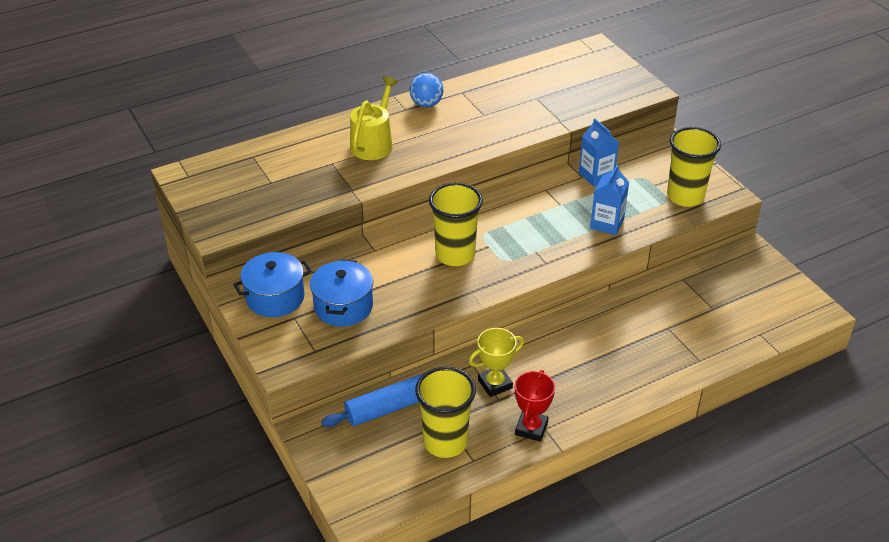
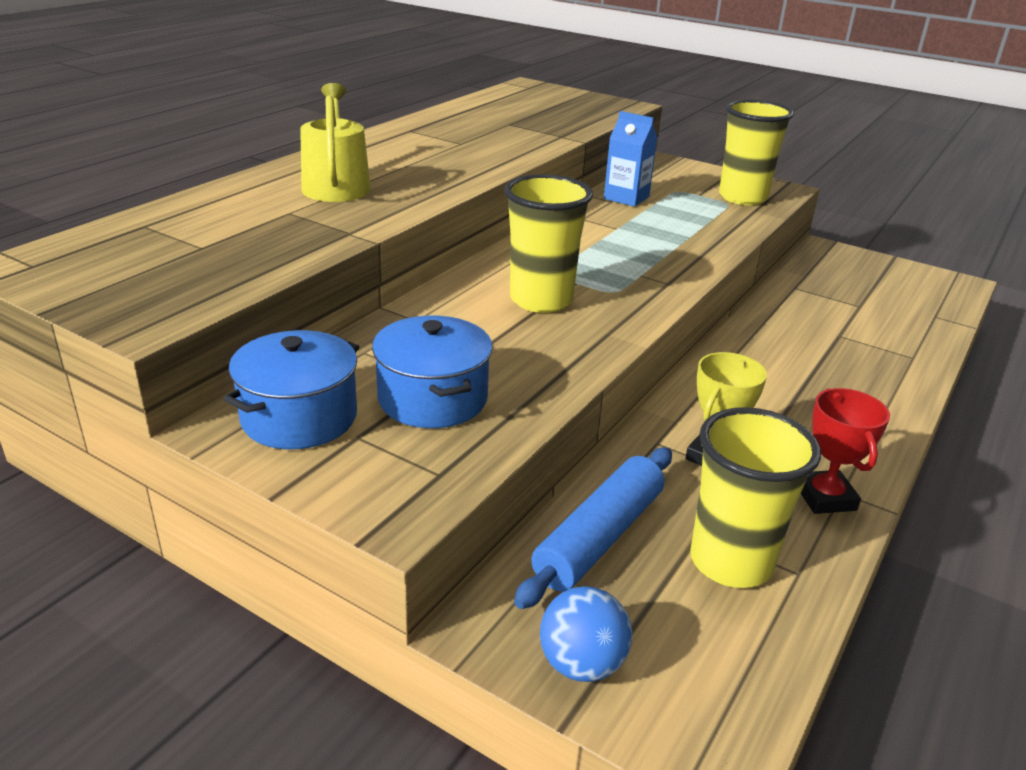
camera: 30 degrees left, 10 degrees down
blue ball [410,73,443,107] -> blue ball moved to [540,586,632,682]
blue carton [590,165,629,235] -> none

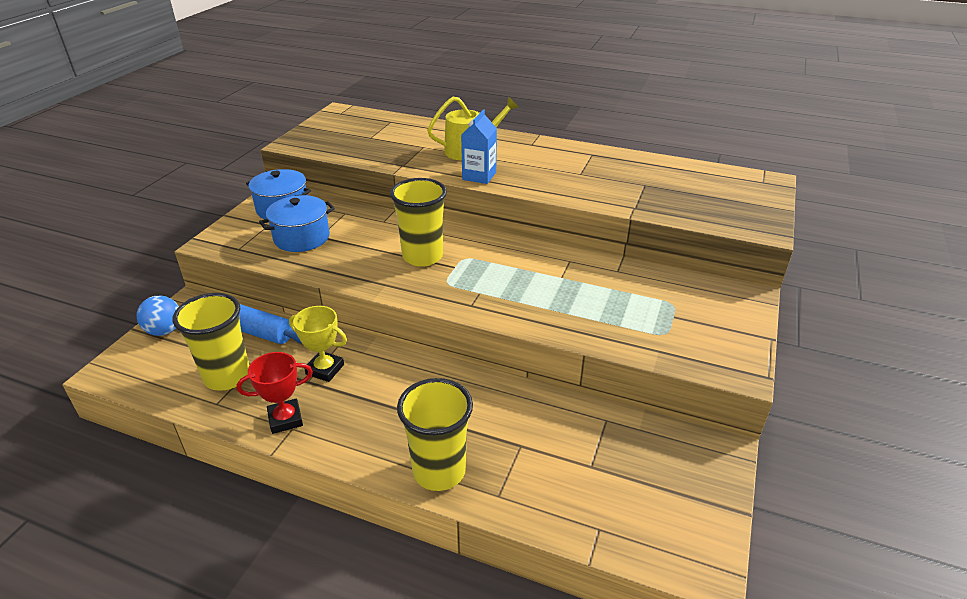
camera: 80 degrees right, 5 degrees up
blue carton [604,111,657,207] -> blue carton moved to [461,109,497,184]
yellow cup [719,100,794,205] -> yellow cup moved to [397,378,473,491]

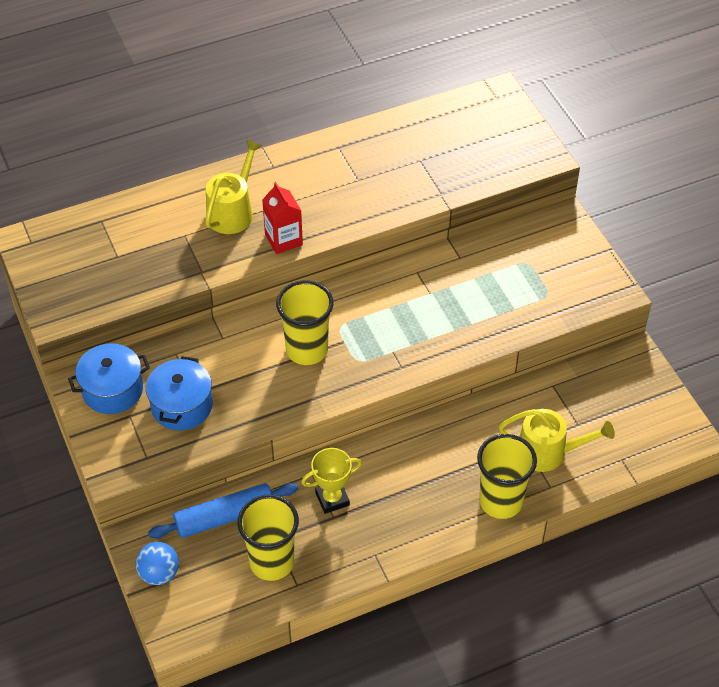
camera: 45 degrees left, 15 degrees up
red trophy [237,352,313,434] -> none
blue carton [461,109,497,184] -> red carton [262,182,303,254]
none -> yellow watering can [499,409,615,472]

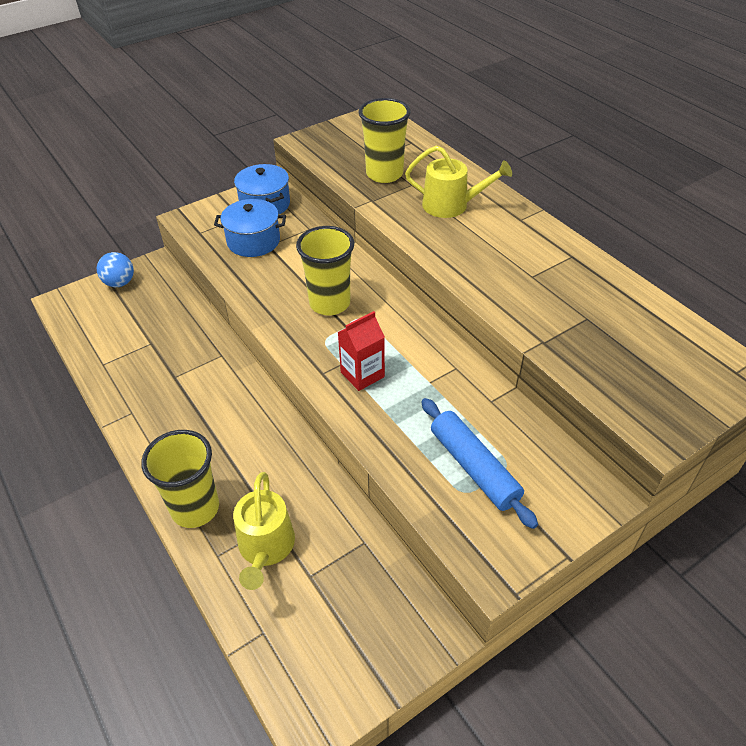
camera: 80 degrees right, 5 degrees down
blue rolling pin [148,483,298,538] -> blue rolling pin moved to [421,398,538,529]
yellow cup [237,495,299,581] -> yellow cup moved to [359,98,411,183]
red carton [262,182,303,254] -> red carton moved to [338,311,385,391]
yellow trophy [301,448,362,514] -> none

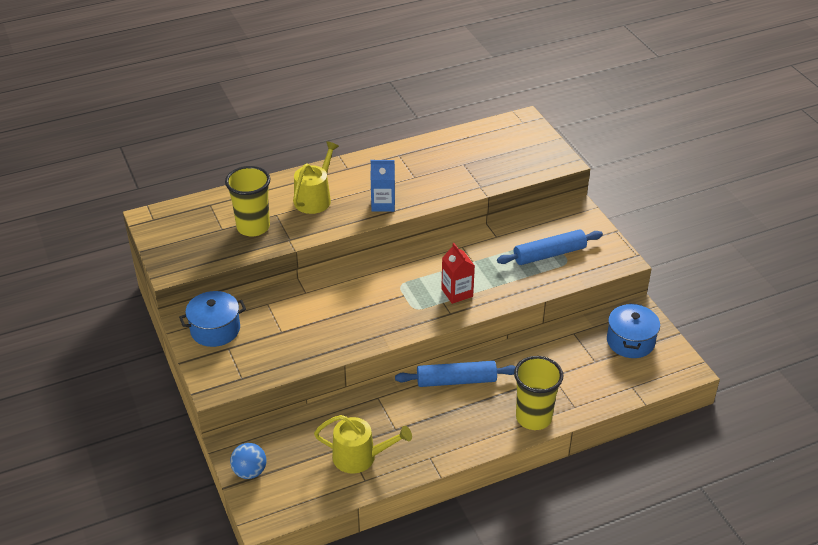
camera: 80 degrees left, 5 degrees down
blue pot [214,199,286,257] -> blue pot moved to [607,303,660,358]
yellow watering can [233,472,295,590] -> yellow watering can moved to [314,415,412,474]
yellow cup [296,226,354,315] -> none
none -> blue carton [371,160,395,212]
none -> blue rolling pin [395,361,516,387]

